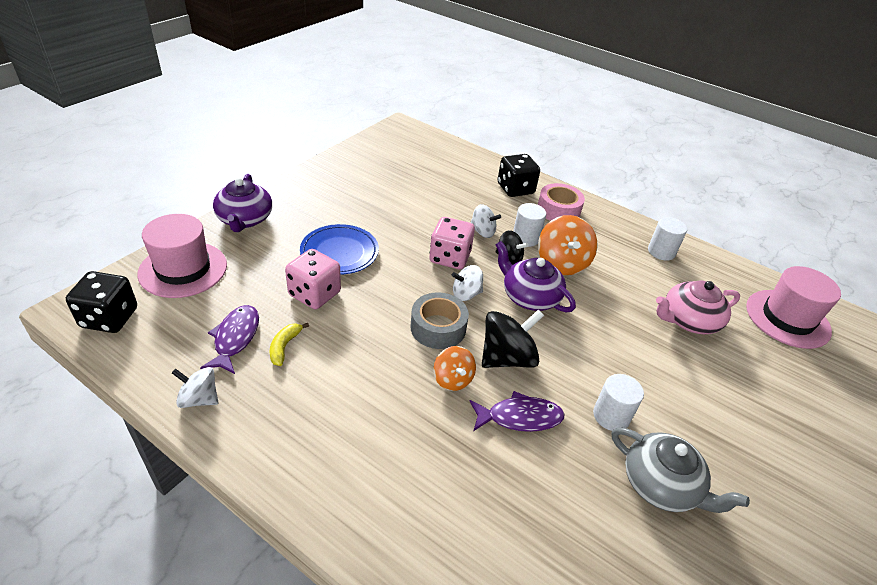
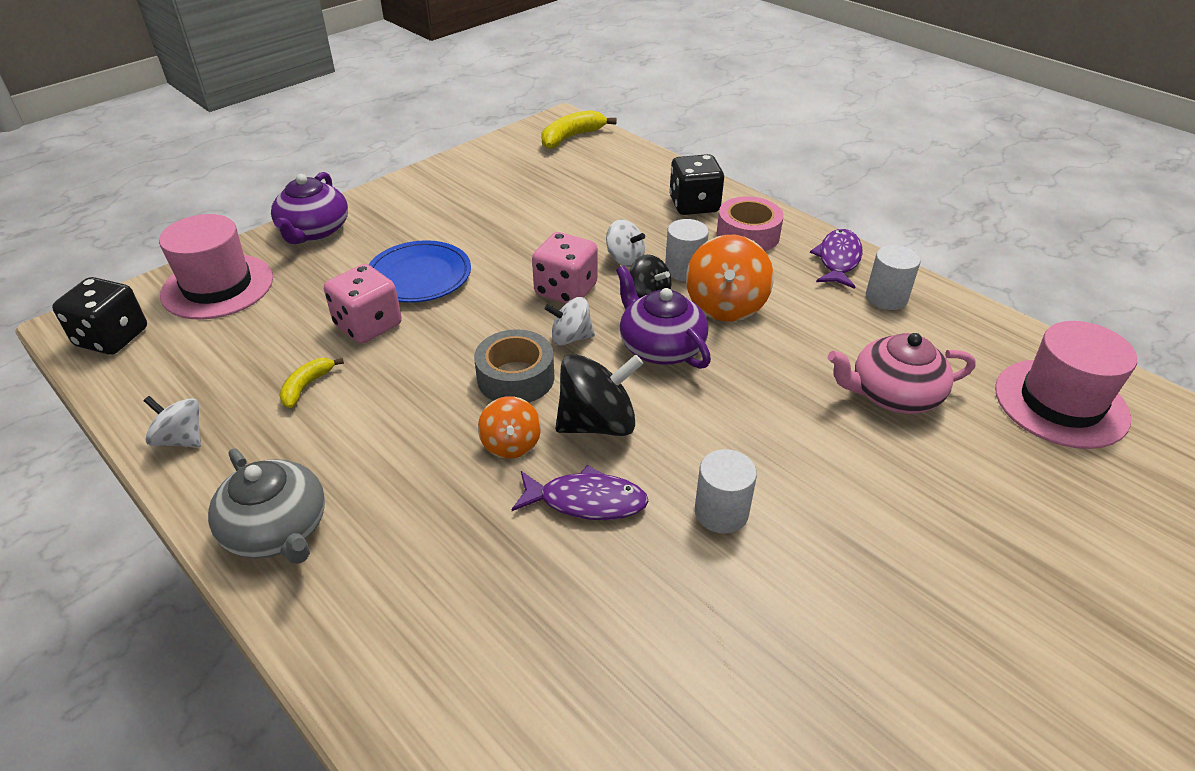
camera: 15 degrees right, 0 degrees up
purple fish [200,305,259,374] -> purple fish moved to [810,229,863,289]
grey teapot [612,428,750,513] -> grey teapot moved to [208,448,325,564]
none -> yellow banana [541,110,617,149]

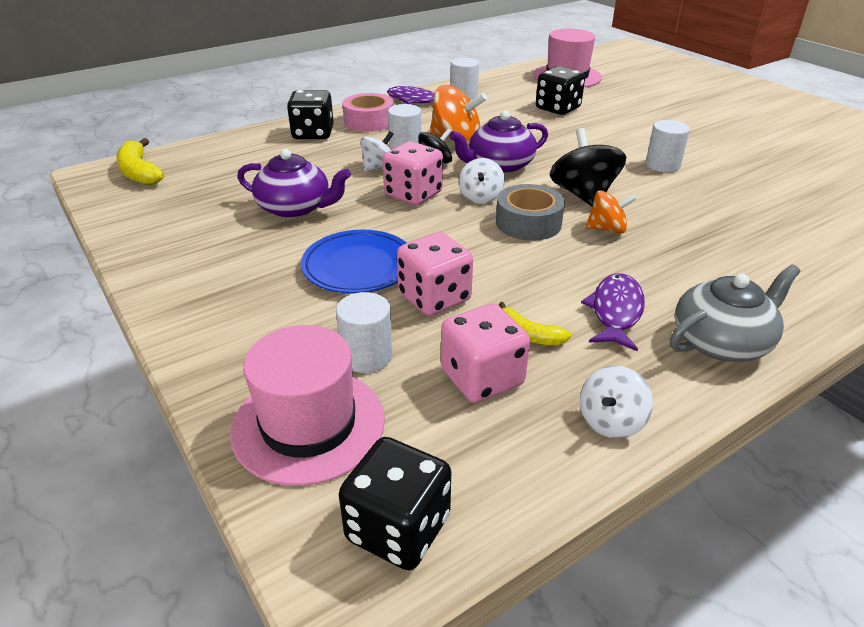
camera: 80 degrees left, 5 degrees down
purple teapot [271,172,348,244] -> purple teapot moved to [237,149,351,218]
purple fish [512,465,648,520] -> purple fish moved to [581,273,645,351]
pink teapot [828,333,975,414] -> black dice [536,66,585,115]
none -> white cylinder [336,292,393,373]
none -> pink dice [441,303,530,403]

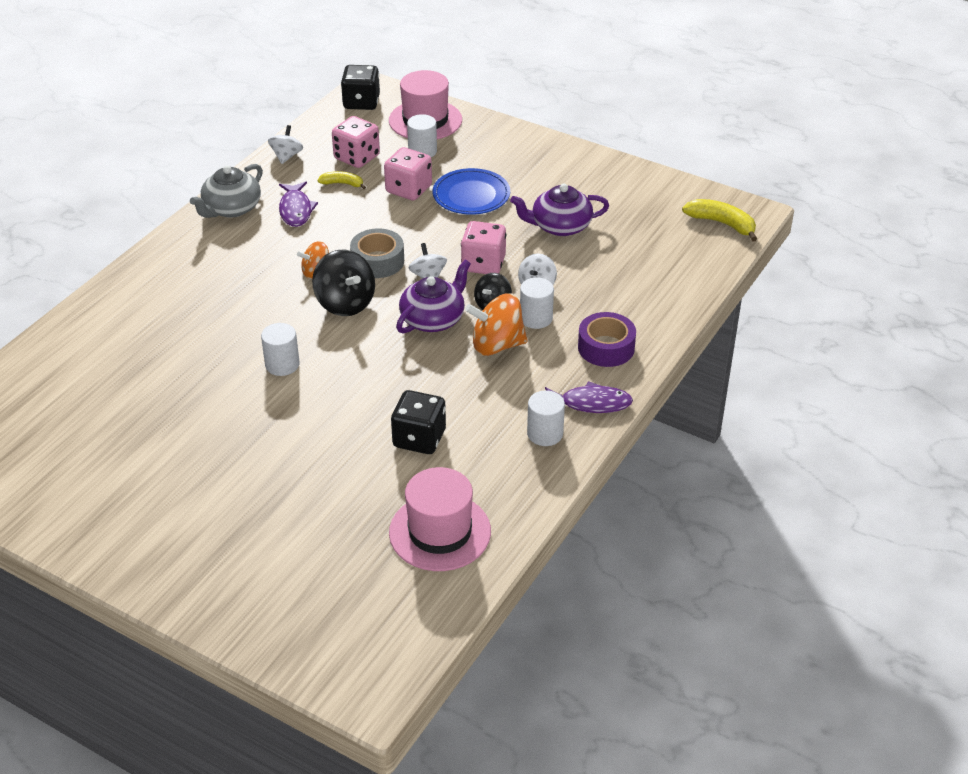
camera: 155 degrees right, 5 degrees up
black dice [287,90,334,139] -> none
pink tape [342,93,394,132] -> purple tape [578,312,636,367]

